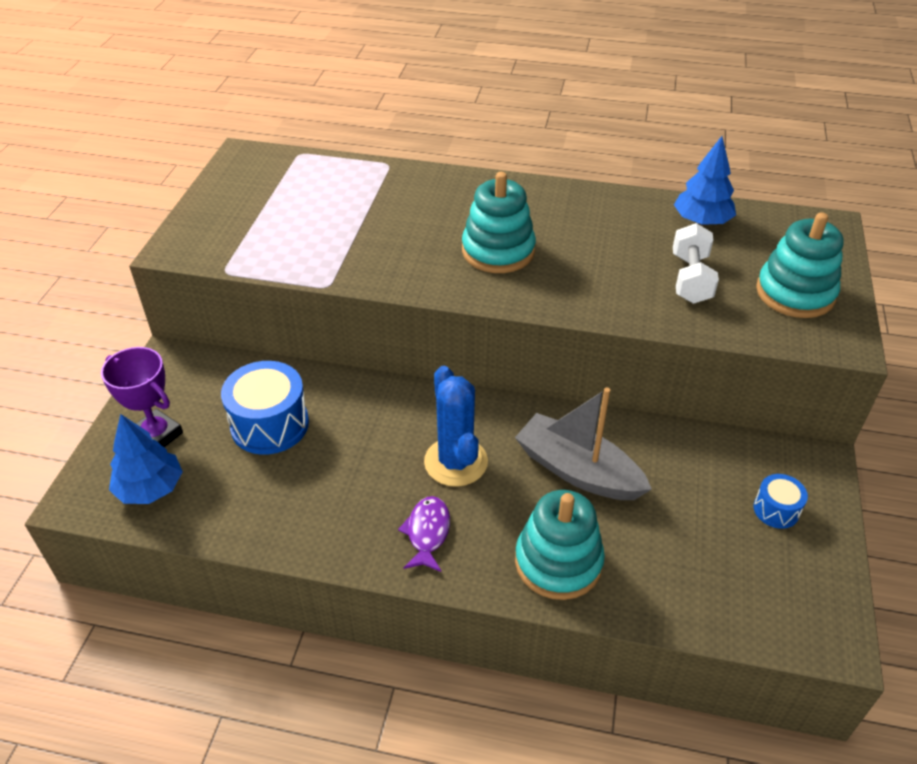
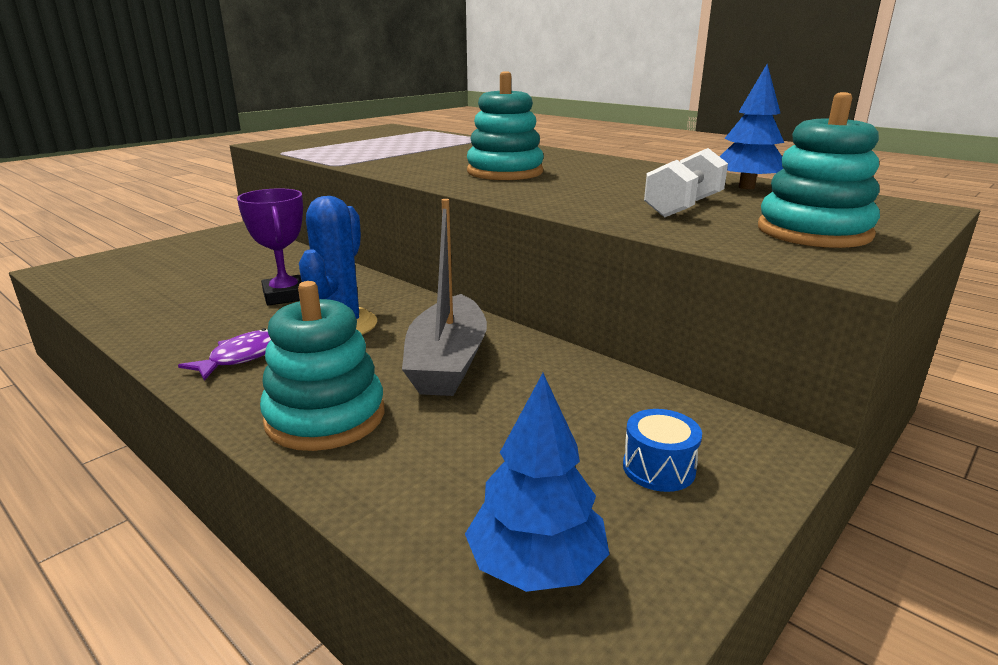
camera: 30 degrees right, 20 degrees down
purple trophy [101,347,183,448] -> purple trophy moved to [237,188,303,306]
blue tree [109,414,183,504] -> blue tree moved to [465,373,610,592]
blue drum [221,361,309,455] -> none
grey boat [515,388,652,500] -> grey boat turned 150 degrees counterclockwise [402,199,487,396]

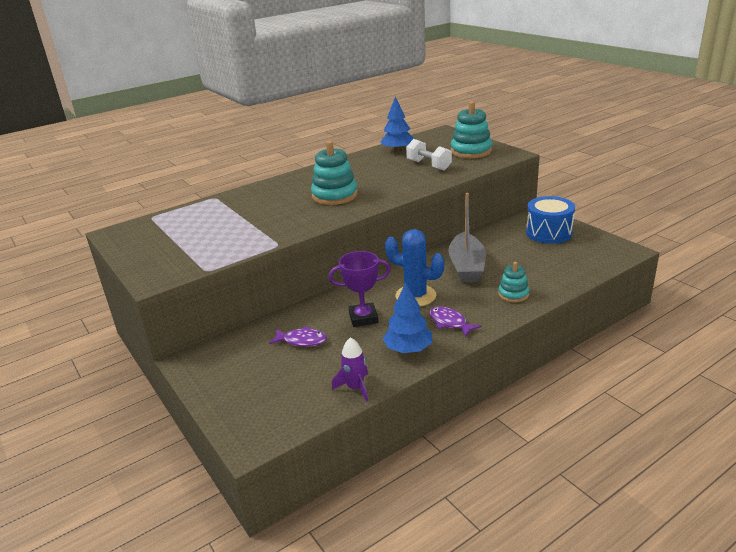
camera: 75 degrees left, 5 degrees up
turquoise stacking toy [260,281,384,451] -> turquoise stacking toy [498,262,529,302], size x0.58
grey boat [402,199,487,396] -> grey boat turned 75 degrees clockwise [448,193,486,283]
blue tree [465,373,610,592] -> blue tree moved to [383,282,432,353]
blue drum [623,409,702,492] -> blue drum [526,196,575,244], size x1.89
none -> purple fish [269,326,327,347]
none -> purple rocket [332,337,368,402]

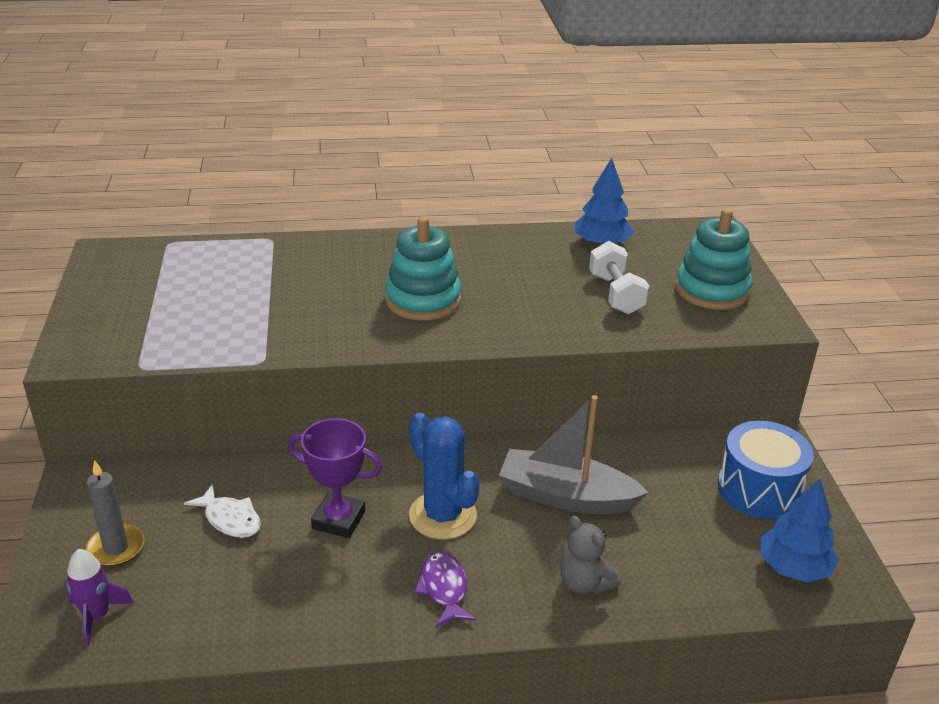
camera: 25 degrees right, 5 degrees up
purple fish [269,326,327,347] -> white fish [184,484,261,538]
purple rocket [332,337,368,402] -> purple rocket moved to [66,549,134,646]
blue tree [383,282,432,353] -> blue tree moved to [760,479,839,582]
grey boat [448,193,486,283] -> grey boat turned 75 degrees clockwise [499,395,649,514]
turquoise stacking toy [498,262,529,302] -> grey teddy bear [560,516,621,595]
none -> grey candle [86,460,144,567]

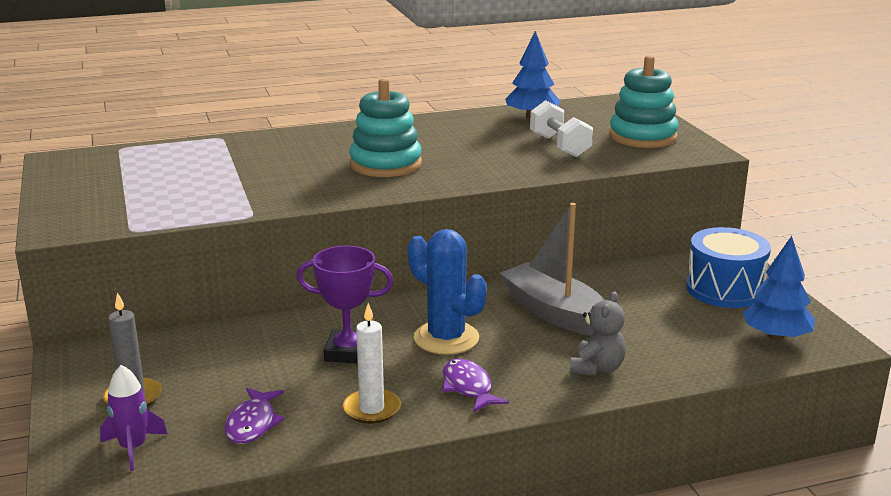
camera: 10 degrees left, 10 degrees down
white fish [184,484,261,538] -> none
grey boat [499,395,649,514] -> grey boat turned 45 degrees clockwise [499,203,605,336]
grey teddy bear [560,516,621,595] -> grey teddy bear turned 105 degrees counterclockwise [570,291,626,376]
none -> purple fish [225,388,285,444]
none -> white candle [343,303,401,424]

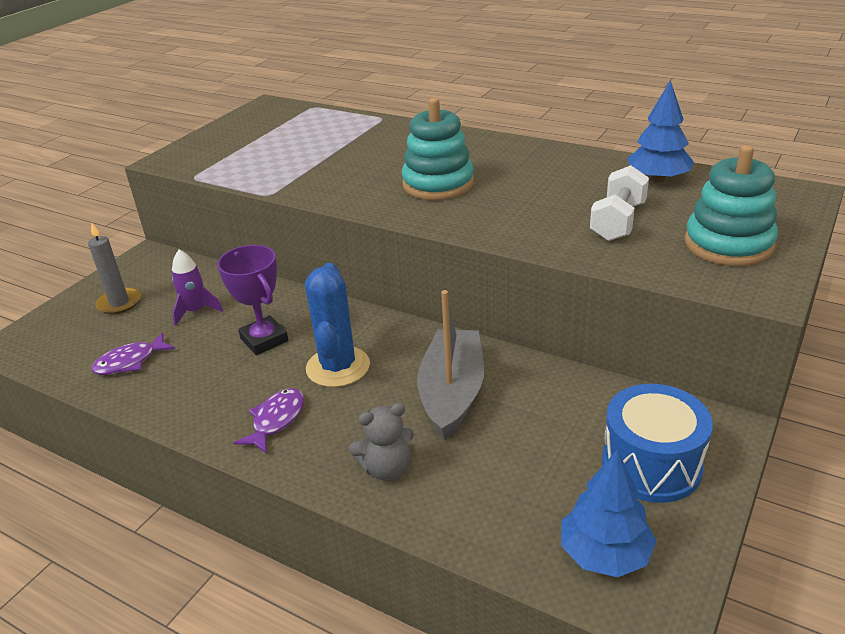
camera: 50 degrees right, 10 degrees up
purple rocket [100,365,168,471] -> purple rocket moved to [172,250,223,326]
white candle [343,303,401,424] -> none

